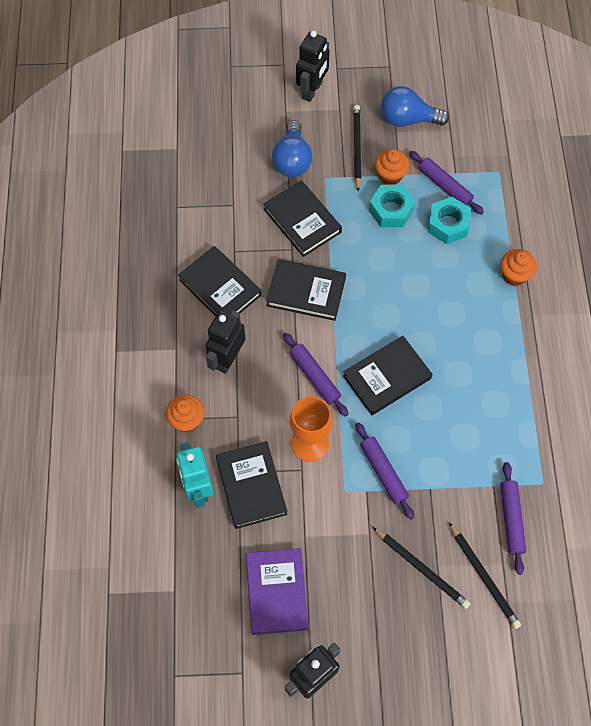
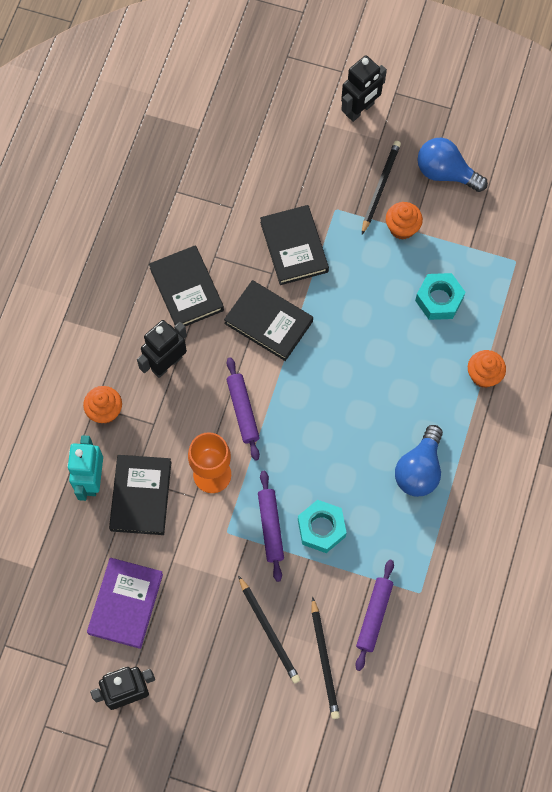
camera: 20 degrees right, 5 degrees up
blue light bulb [272,120,312,177] -> blue light bulb moved to [395,425,443,497]
black book [343,336,432,415] -> none
turquoise nut [369,185,415,227] -> turquoise nut moved to [298,500,347,553]
purple rolling pin [409,151,484,215] -> none

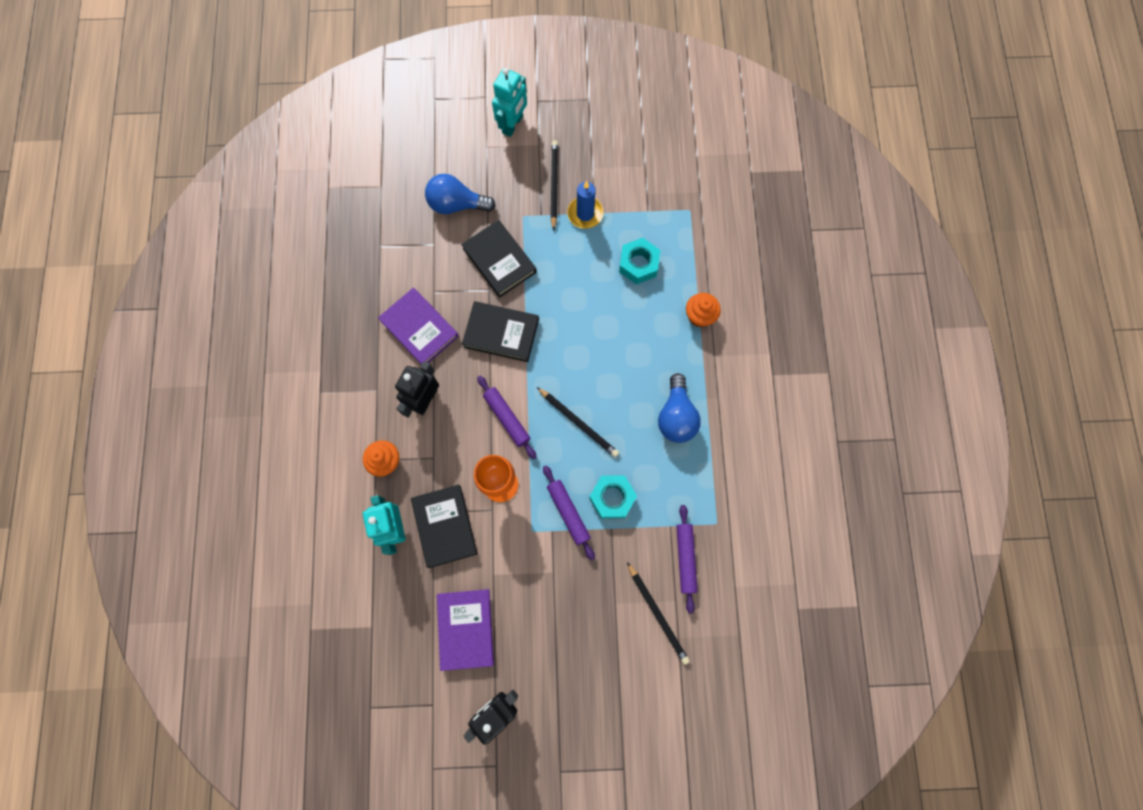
camera: 20 degrees left, 5 degrees up
black book [149,245,224,326] -> purple book [378,288,459,364]
black pencil [238,575,300,684] -> black pencil moved to [537,387,619,457]
black robot [341,55,387,122] -> turquoise robot [492,68,527,137]
orange cupcake [386,202,423,240] -> blue candle [567,181,604,229]
blue light bulb [417,138,488,192] -> blue light bulb moved to [425,174,496,214]

